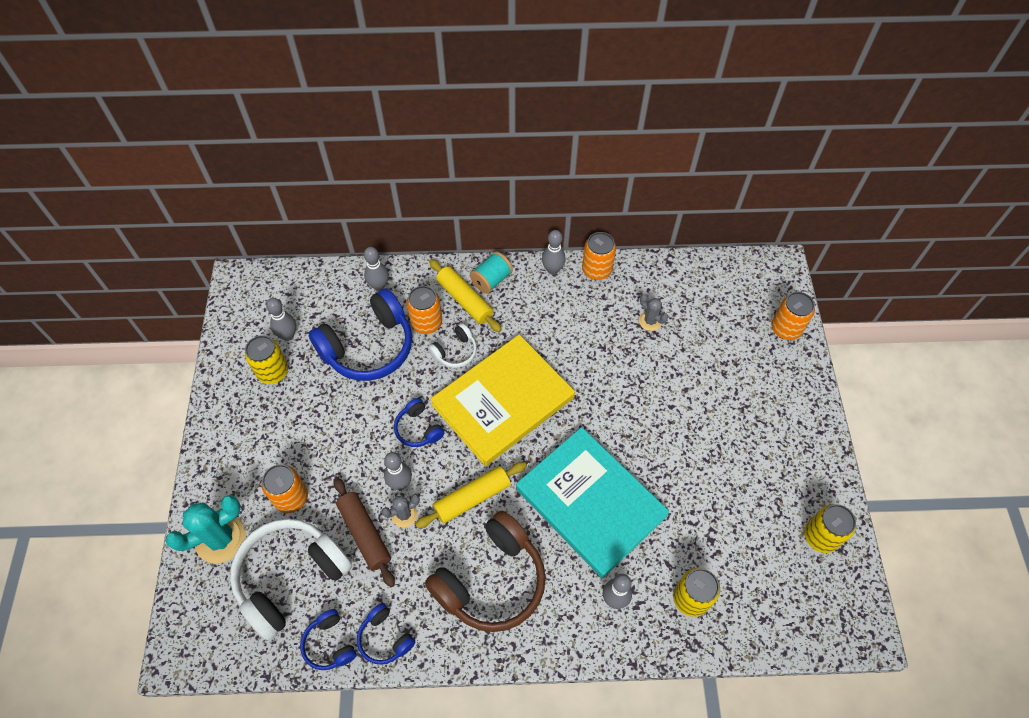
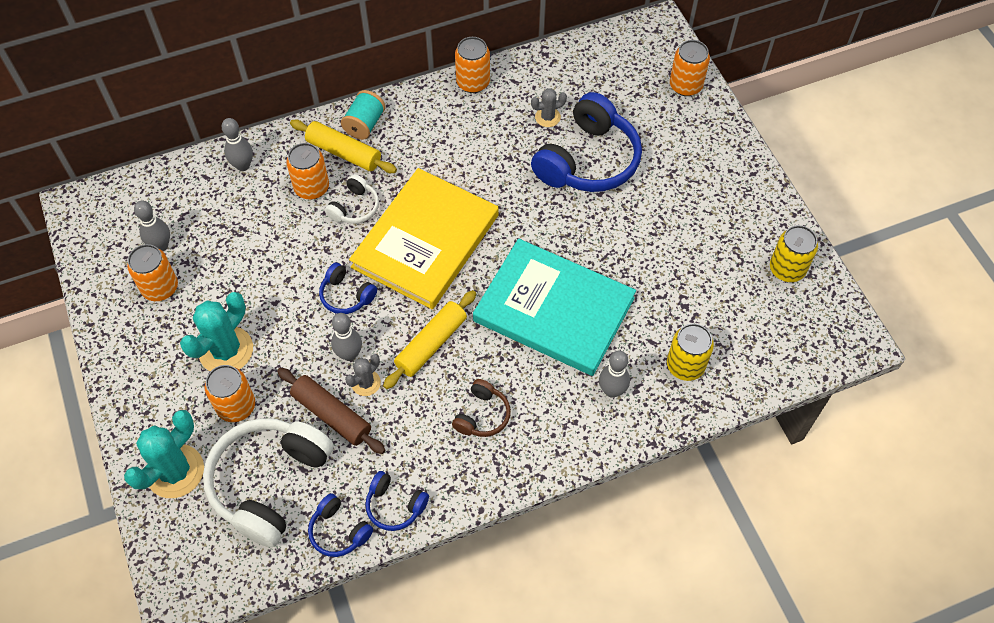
camera: 20 degrees left, 0 degrees up
yellow can [245,335,288,384] -> orange can [127,244,178,301]
blue headphones [308,288,412,381] -> blue headphones moved to [531,92,642,192]
brown headphones [425,511,546,632] -> brown headphones [452,379,511,437], size x0.48
grey bowling pin [542,230,566,275] -> none
grey cactus [639,294,668,331] -> grey cactus turned 45 degrees counterclockwise [531,88,567,127]
none -> turquoise cactus [180,292,253,371]

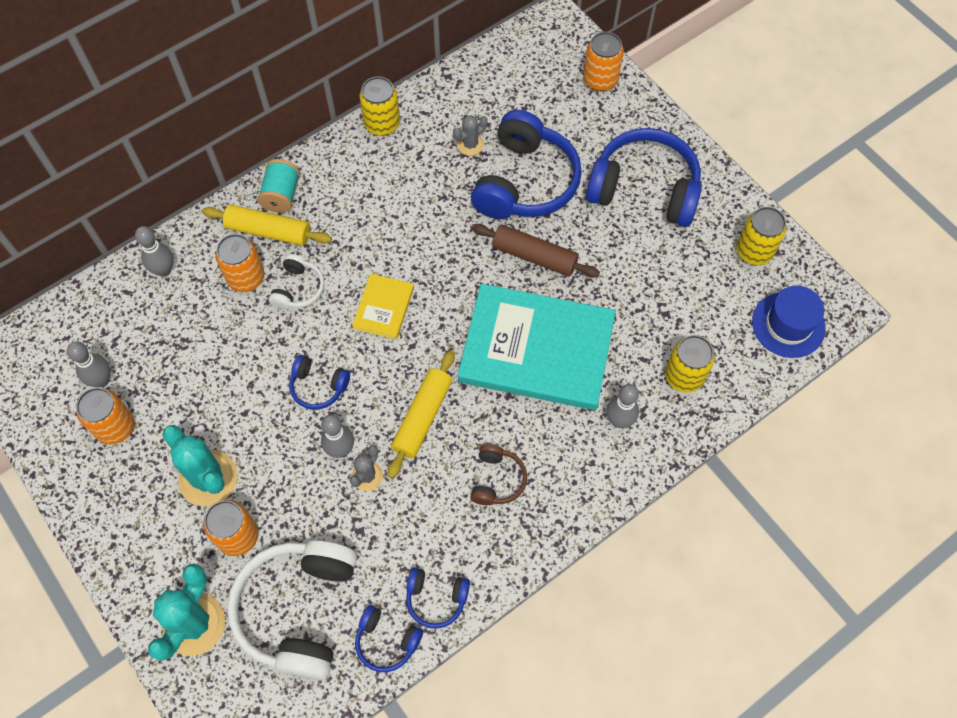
camera: 15 degrees left, 5 degrees up
turquoise cactus [180,292,253,371] -> turquoise cactus turned 60 degrees counterclockwise [162,425,237,506]
brown rolling pin [277,368,385,454] -> brown rolling pin moved to [472,224,600,278]
yellow book [349,168,499,310] -> yellow book [352,274,414,340], size x0.45
orange can [455,37,490,93] -> yellow can [359,76,400,136]
none -> blue headphones [586,128,702,227]
none -> blue hat [752,286,826,358]

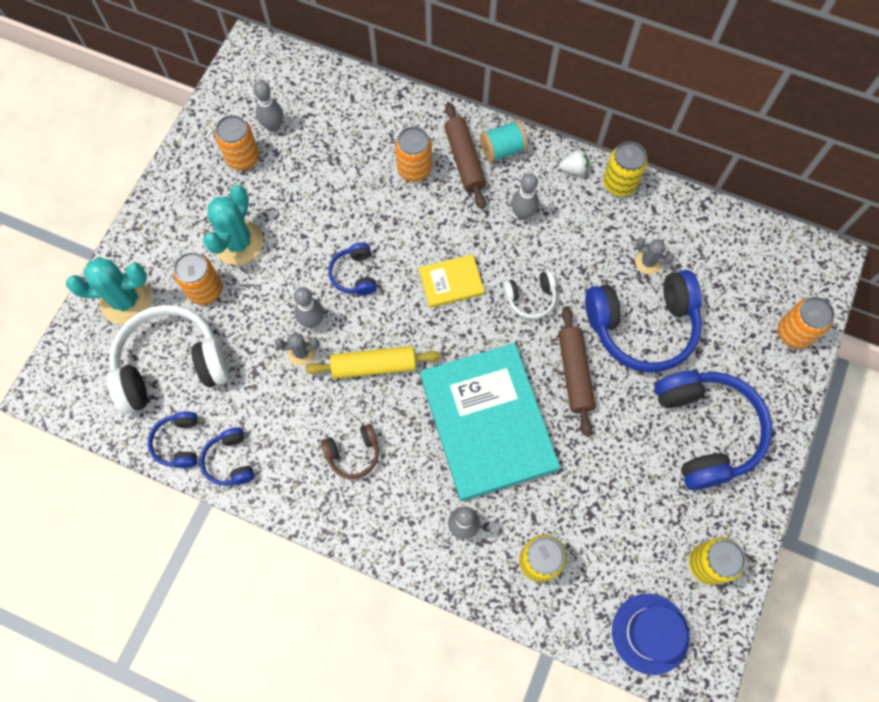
camera: 60 degrees right, 5 degrees up
grey bowling pin [135,226,174,277] -> grey bowling pin moved to [511,173,539,220]
yellow rolling pin [202,204,332,246] -> brown rolling pin [444,102,486,209]
white headphones [269,254,324,309] -> white headphones moved to [503,271,557,319]
none -> white strawberry [559,149,589,175]

